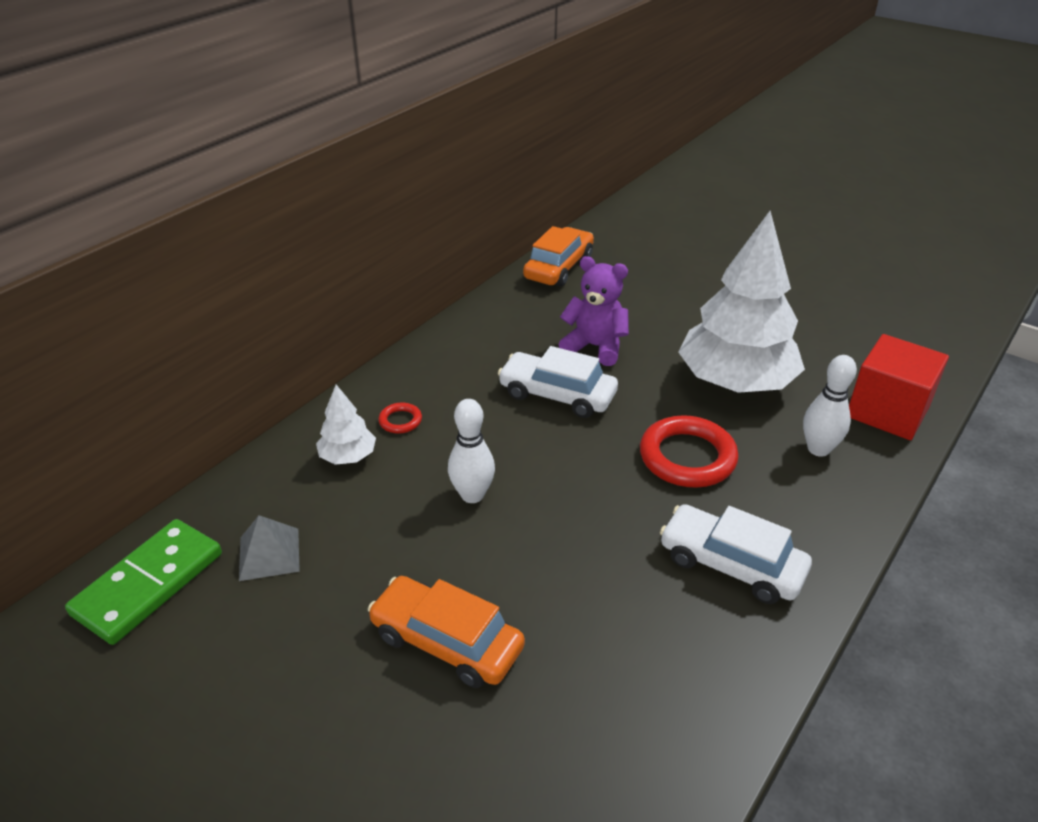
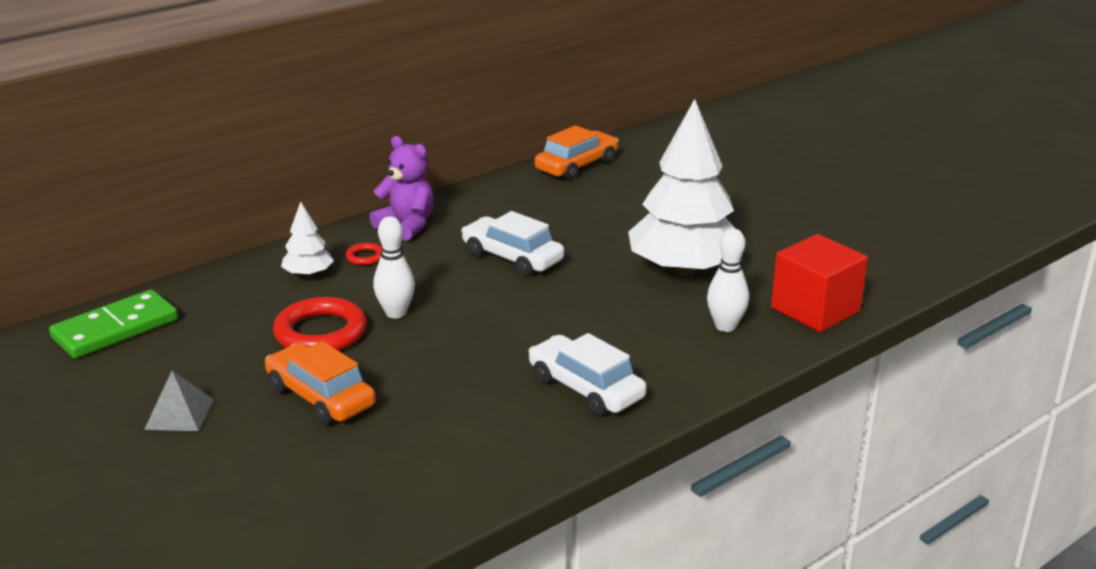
camera: 15 degrees right, 10 degrees down
grey pyramid [239,515,300,581] -> grey pyramid moved to [144,371,214,431]
purple teddy bear [559,256,629,366] -> purple teddy bear moved to [370,136,434,241]
red ring [640,415,738,488] -> red ring moved to [273,297,367,351]

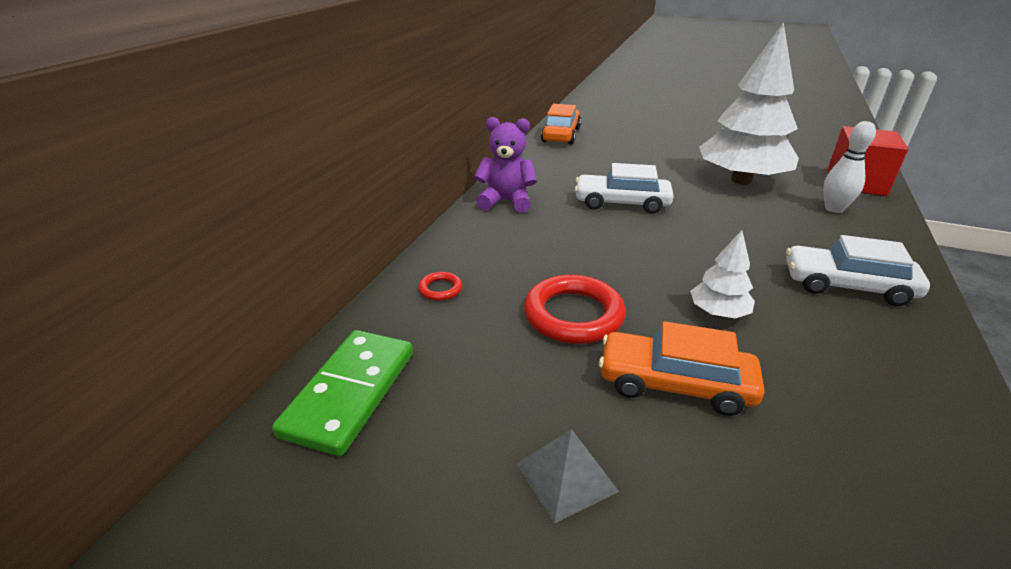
camera: 30 degrees left, 5 degrees up
white tree [281,202,334,277] -> white tree moved to [691,230,755,318]
red ring [345,243,382,265] -> red ring moved to [418,272,462,301]
white bowling pin [373,216,415,318] -> none

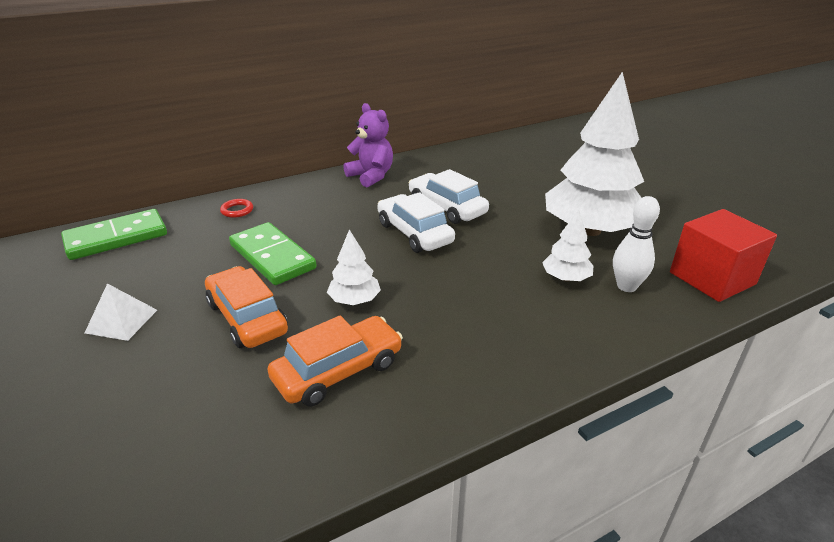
camera: 40 degrees right, 0 degrees up
grey pyramid [517,429,619,524] -> white pyramid [85,283,157,341]
red ring [524,275,626,344] -> green domino [229,222,317,285]
orange car [541,104,581,144] -> orange car moved to [267,316,403,406]
white car [786,235,930,306] -> white car moved to [377,192,455,253]
none -> white tree [542,210,593,282]

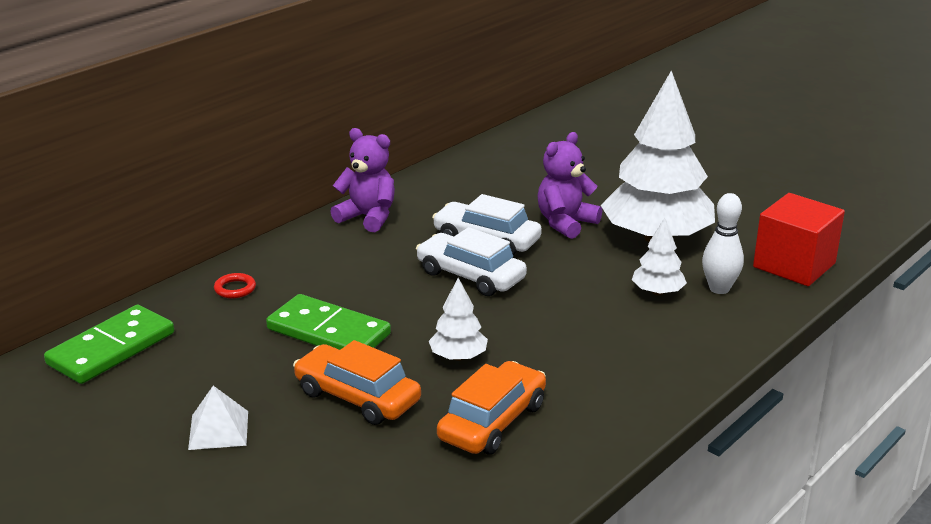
camera: 20 degrees left, 5 degrees down
none -> purple teddy bear [537,132,602,239]

